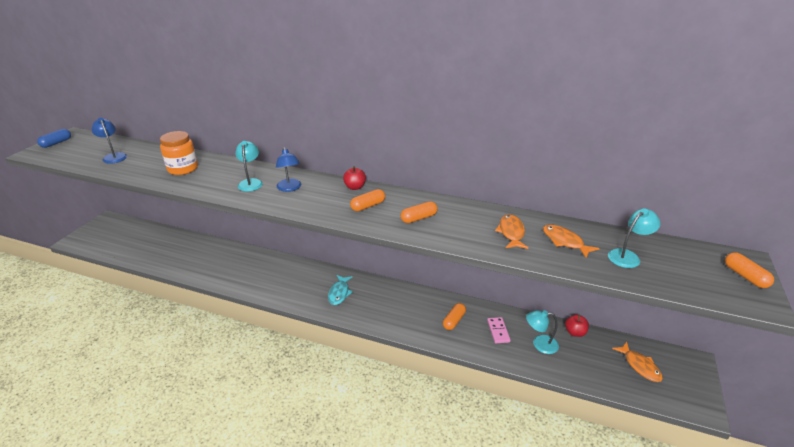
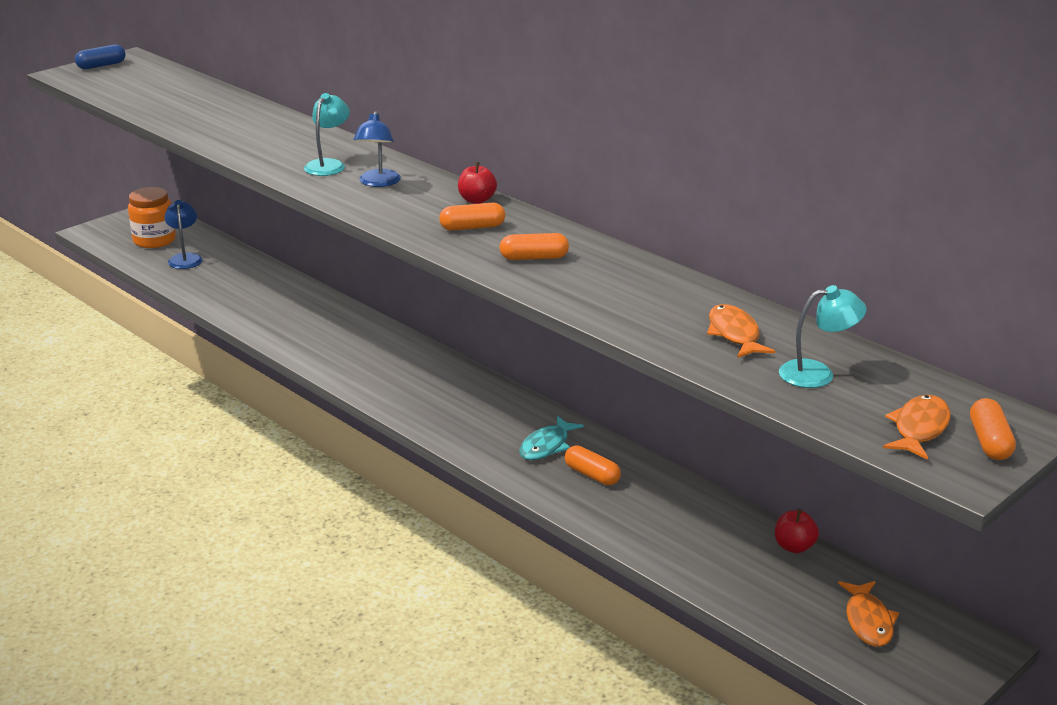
camera: 25 degrees right, 5 degrees down
blue lamp [91,118,127,164] -> blue lamp moved to [164,200,203,269]
orange jar [160,131,198,175] -> orange jar moved to [128,187,176,248]
turquoise fish [328,275,353,305] -> turquoise fish moved to [519,416,584,460]
orange capsule [443,303,466,330] -> orange capsule turned 75 degrees clockwise [565,445,621,485]
pink domino [487,317,511,343] -> none
orange fish [495,214,528,249] -> orange fish moved to [883,395,951,460]
turquoise lamp [526,310,559,354] -> none

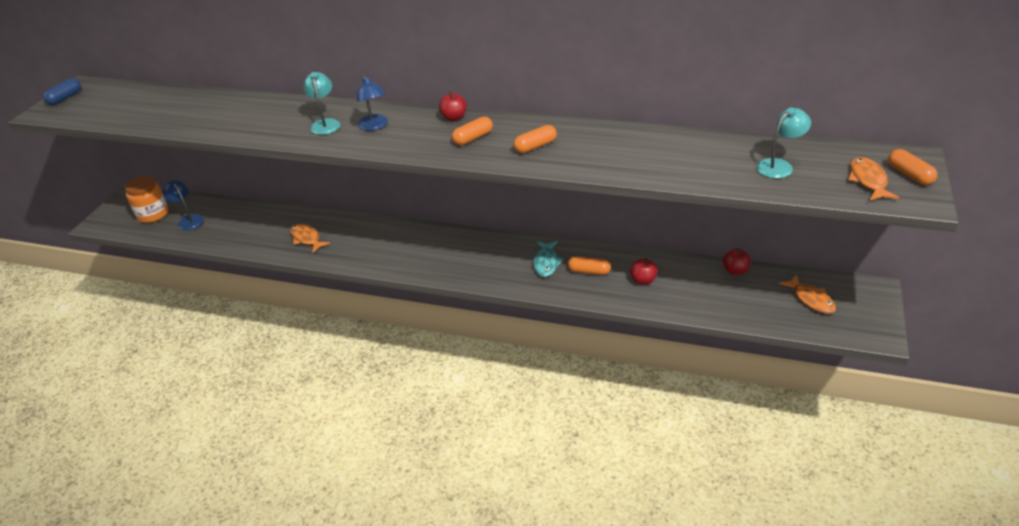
camera: 25 degrees left, 10 degrees up
orange fish [707,304,775,358] -> orange fish moved to [290,224,330,253]
none -> red apple [630,258,658,285]

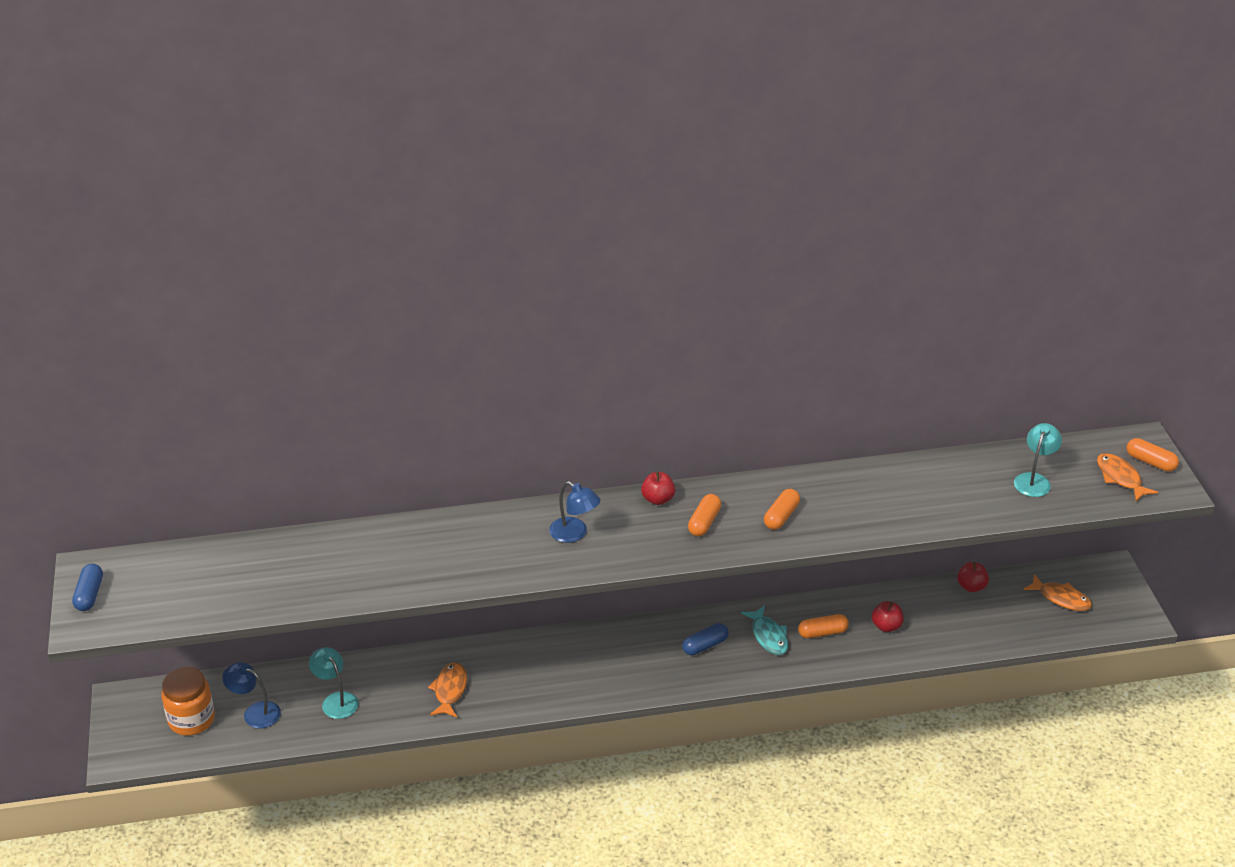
camera: 30 degrees left, 0 degrees up
orange fish [290,224,330,253] -> orange fish turned 75 degrees clockwise [428,662,467,718]
turquoise lamp [303,72,341,135] -> turquoise lamp moved to [309,647,359,719]
none -> blue capsule [682,623,729,655]

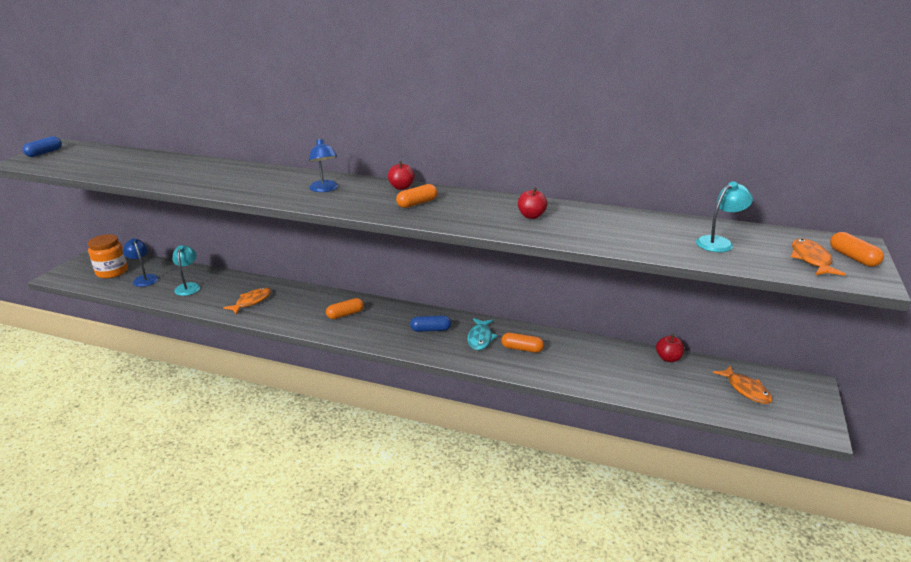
camera: 30 degrees right, 10 degrees down
orange capsule [764,489,800,530] -> orange capsule moved to [326,298,364,319]
red apple [872,601,904,632] -> red apple moved to [518,187,547,219]

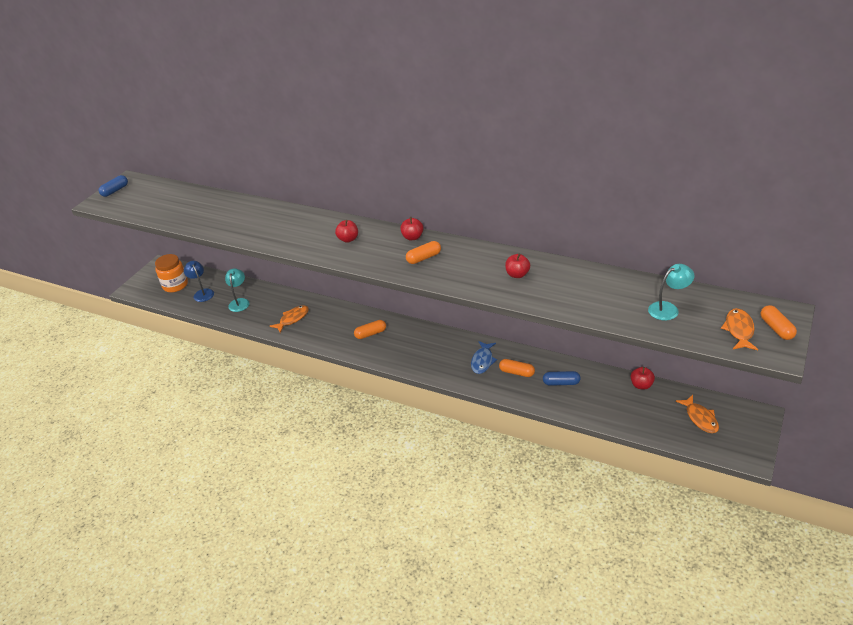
camera: 10 degrees right, 10 degrees up
blue lamp [309,138,338,192] -> red apple [335,220,358,243]
blue capsule [410,315,451,332] -> blue capsule moved to [543,371,581,386]
turquoise fish [467,318,498,350] -> blue fish [471,341,497,374]

